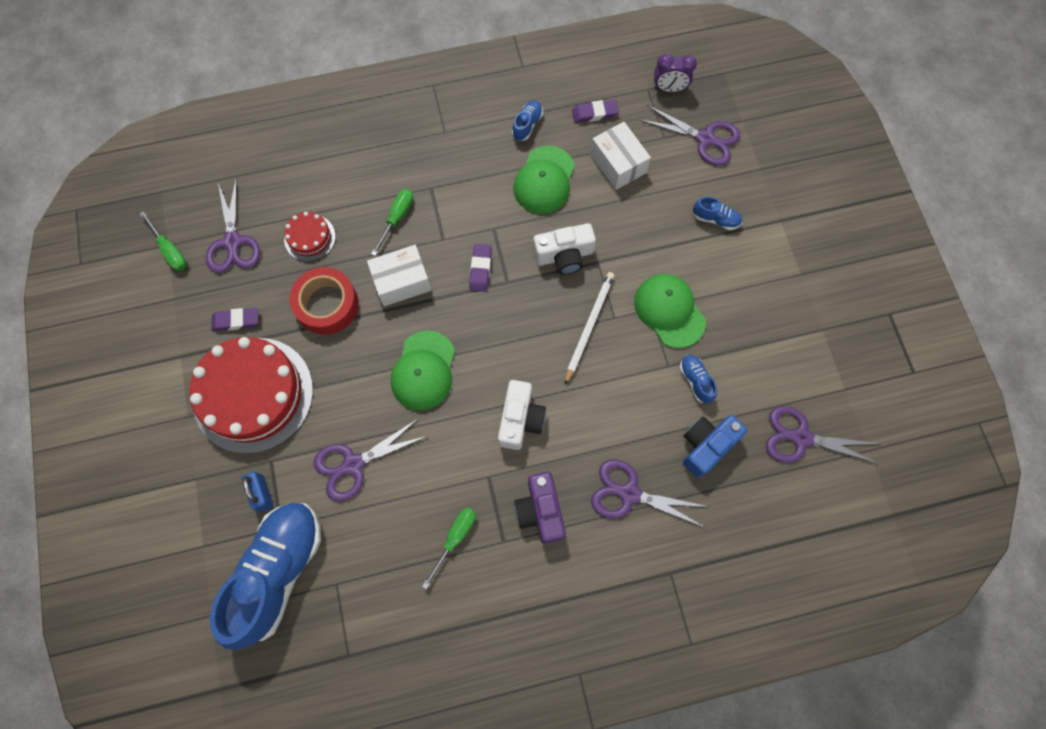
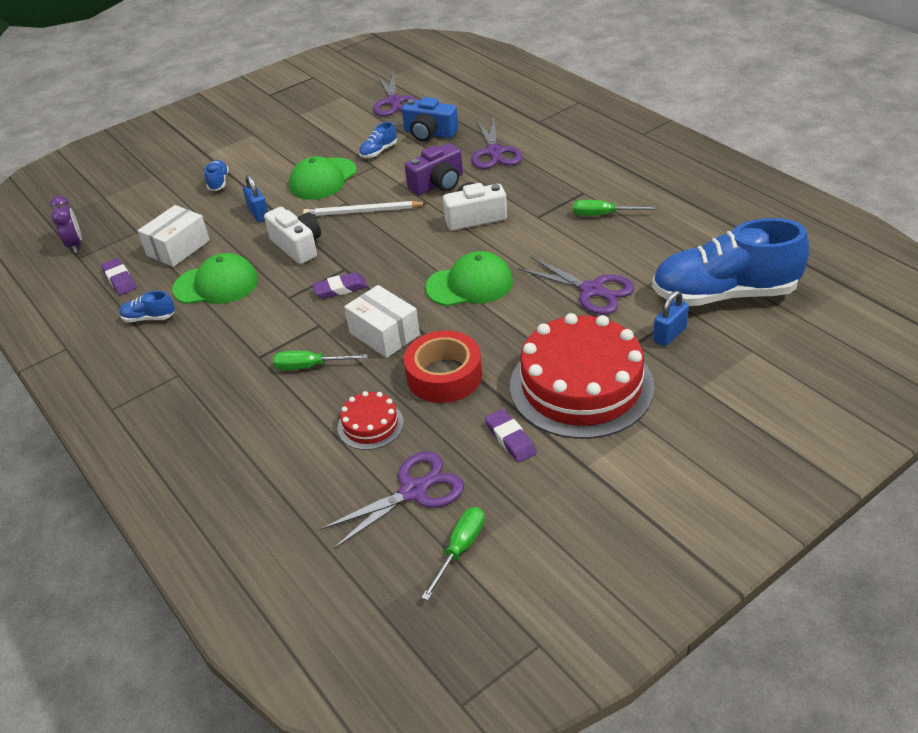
camera: 110 degrees left, 30 degrees down
purple camera [514,472,566,544] -> purple camera moved to [405,143,463,195]
purple scissors [640,105,741,166] -> none
none -> blue padlock [243,175,268,222]

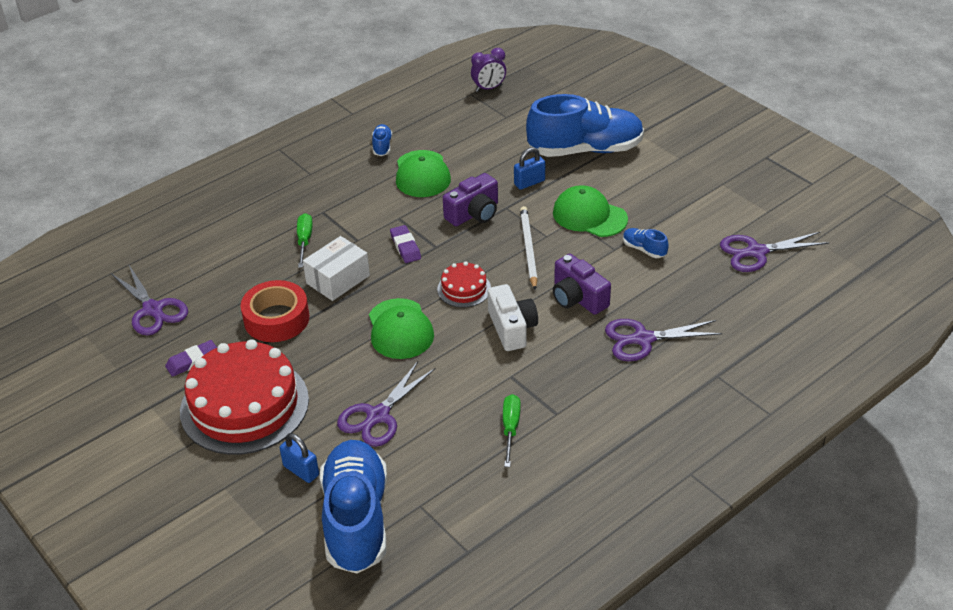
camera: 85 degrees right, 0 degrees up
purple eraser [101,258,136,295] -> none
white box [137,205,210,267] -> none
blue shoe [204,160,229,191] -> blue shoe [526,94,644,157], size x2.50
white camera [264,207,321,264] -> purple camera [443,173,498,226]
red cake [338,391,404,450] -> red cake moved to [437,262,491,308]
blue camera [402,97,458,141] -> none
green screwdriver [421,507,485,600] -> none

